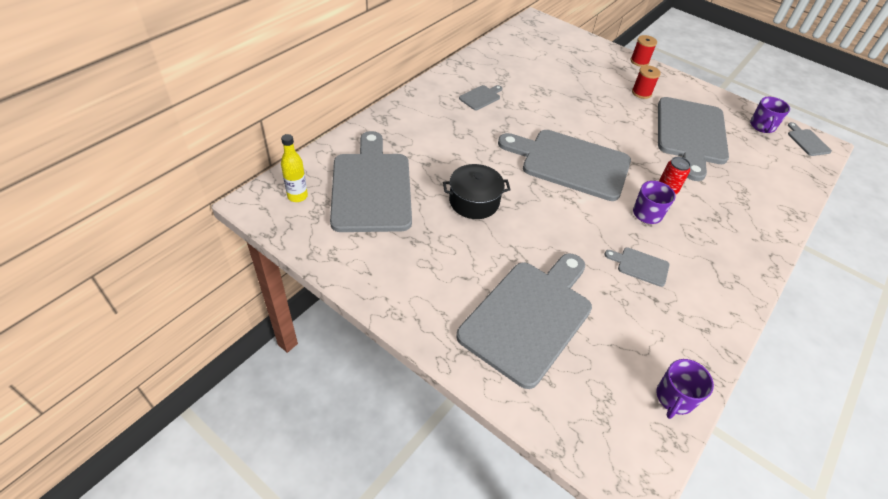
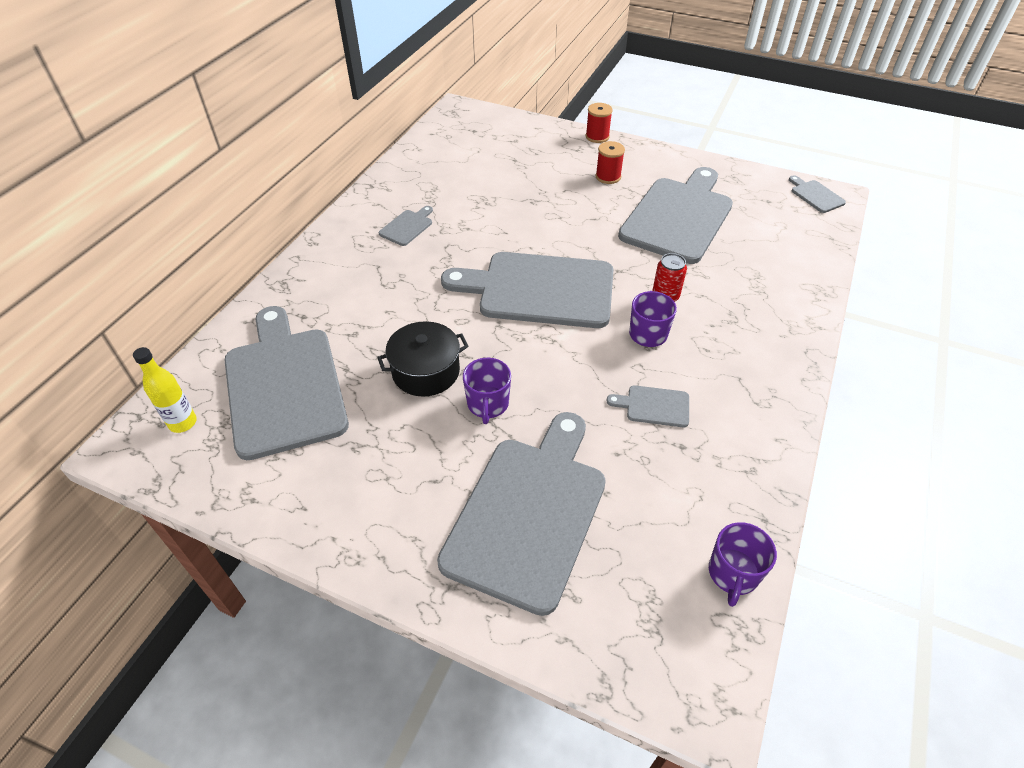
camera: 10 degrees left, 0 degrees up
grey cutting board [658,97,729,181] -> grey cutting board turned 150 degrees counterclockwise [618,167,733,264]
purple mug [750,97,790,133] -> purple mug moved to [463,358,511,424]

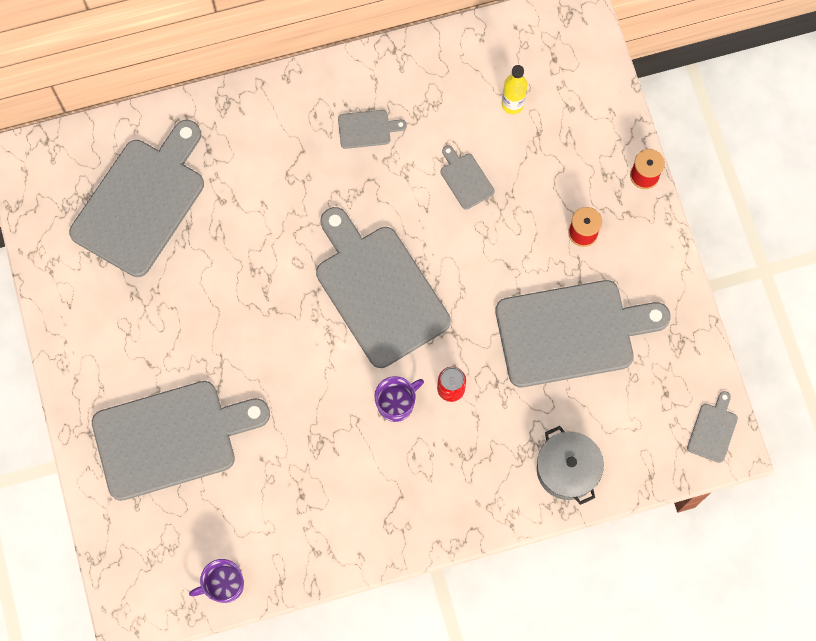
camera: 50 degrees right, 25 degrees up
yellow bottle [133,347,197,433] -> yellow bottle moved to [502,65,527,114]
black pot [377,321,469,397] -> none
purple mug [463,358,511,424] -> none
grey cutting board [606,385,689,427] -> grey cutting board moved to [440,145,495,210]
none -> grey pot [537,426,604,505]

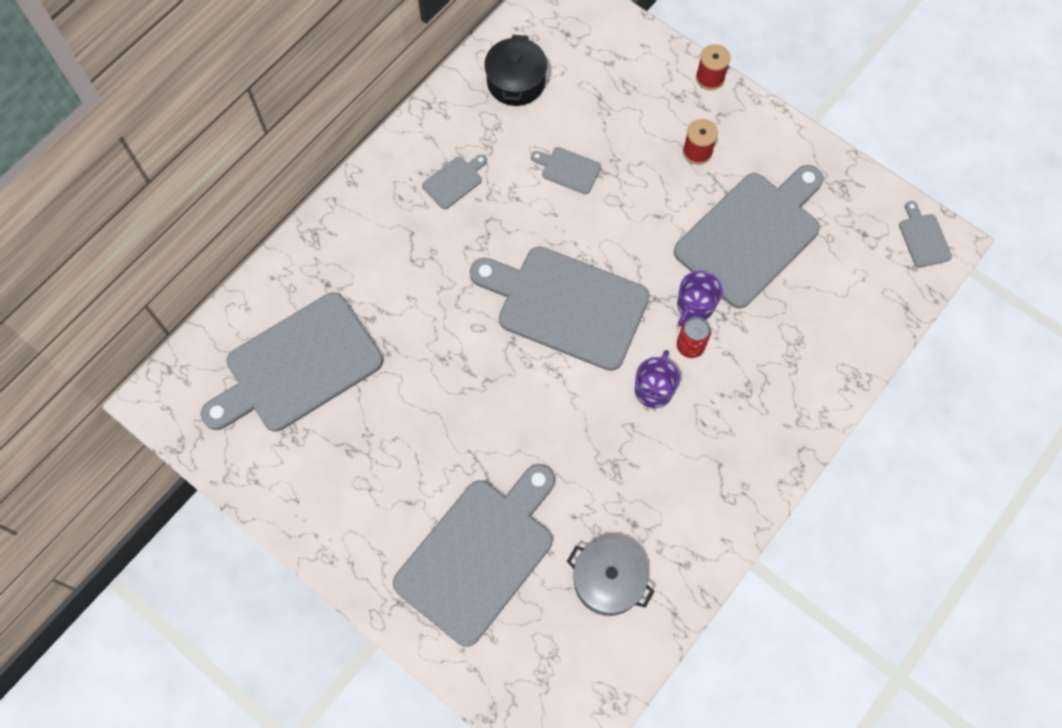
camera: 35 degrees left, 5 degrees down
grey cutting board [69,120,204,277] -> grey cutting board turned 120 degrees counterclockwise [201,293,383,431]
purple mug [189,559,244,603] -> purple mug moved to [677,270,722,326]
yellow bottle [502,65,527,114] -> none
grey pot [537,426,604,505] -> grey pot moved to [566,538,655,616]
none -> black pot [484,35,547,106]

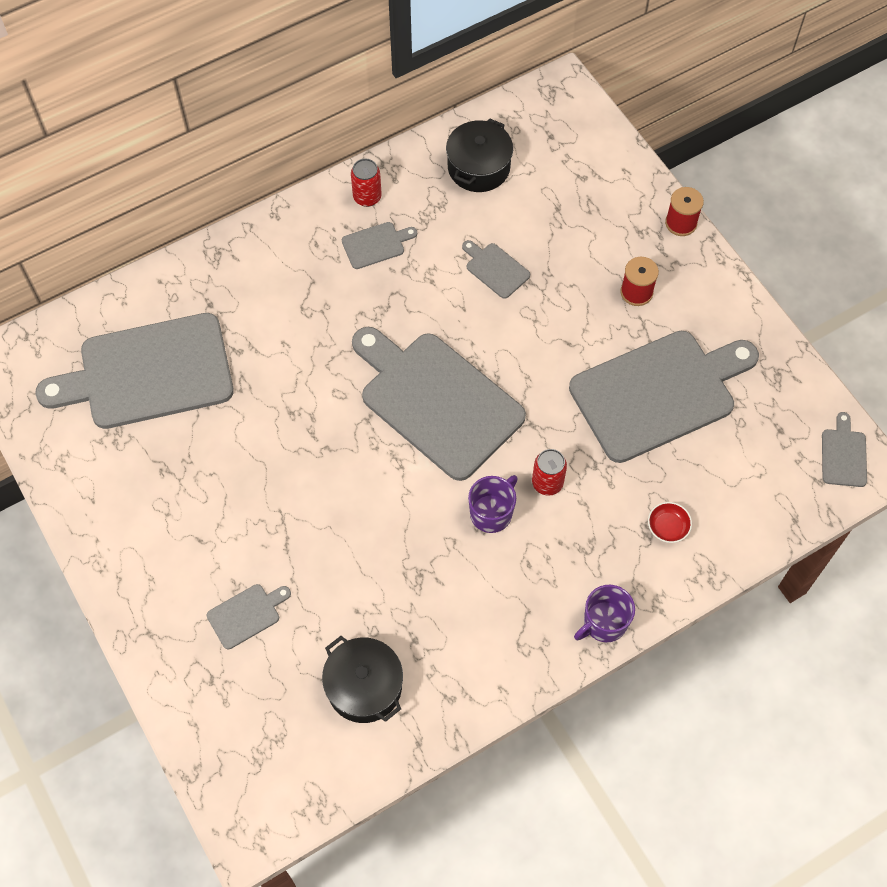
camera: 20 degrees right, 5 degrees down
grey cutting board [393,464,555,647] -> grey cutting board [207,584,291,649], size x0.41
grey pot [566,538,655,616] -> black pot [322,636,403,723]
purple mug [677,270,722,326] -> purple mug moved to [574,585,635,642]
none -> red can [351,158,382,207]
none -> red bowl [648,502,692,543]

